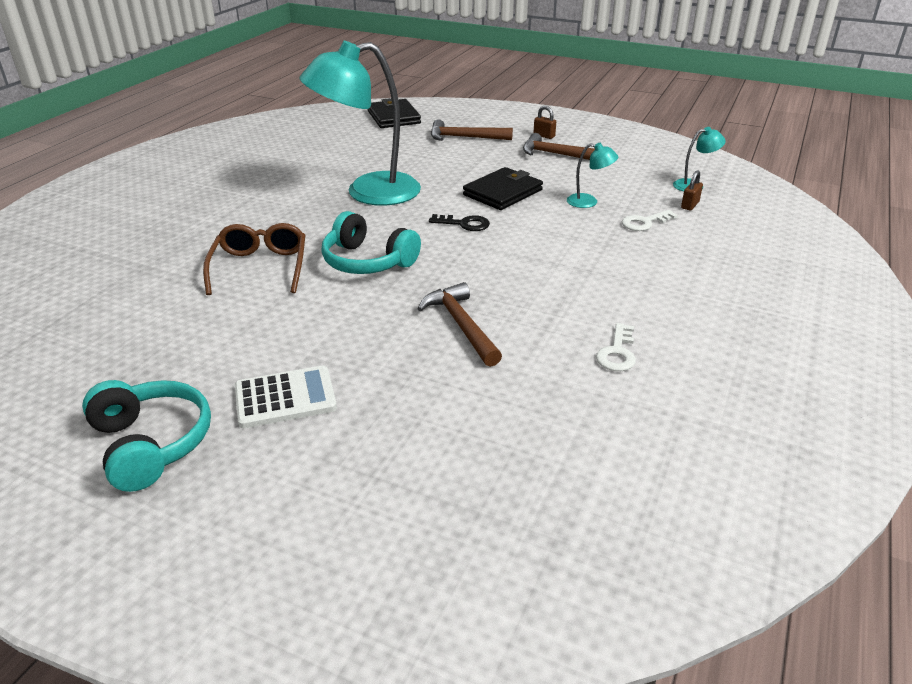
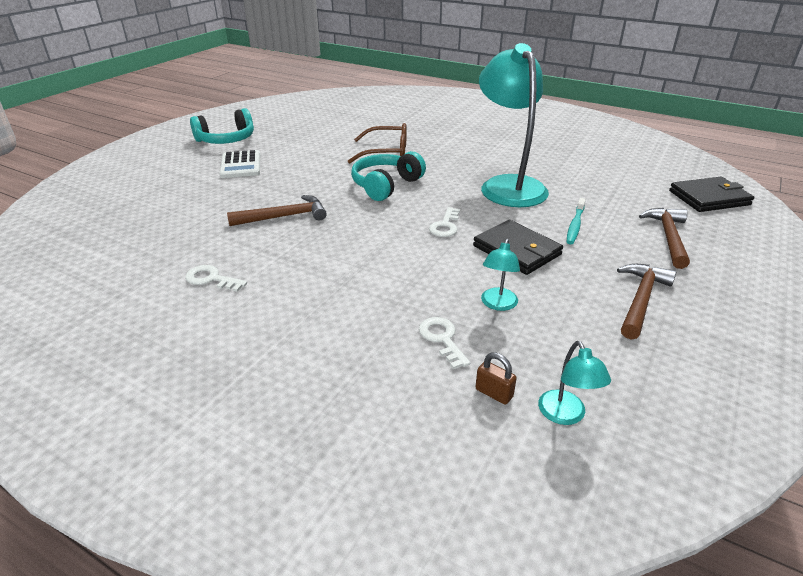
camera: 95 degrees right, 0 degrees up
black key [429,214,490,231] -> white key [429,207,460,237]
brown padlock [533,106,556,139] -> none
none -> turquoise toothbrush [566,198,586,244]

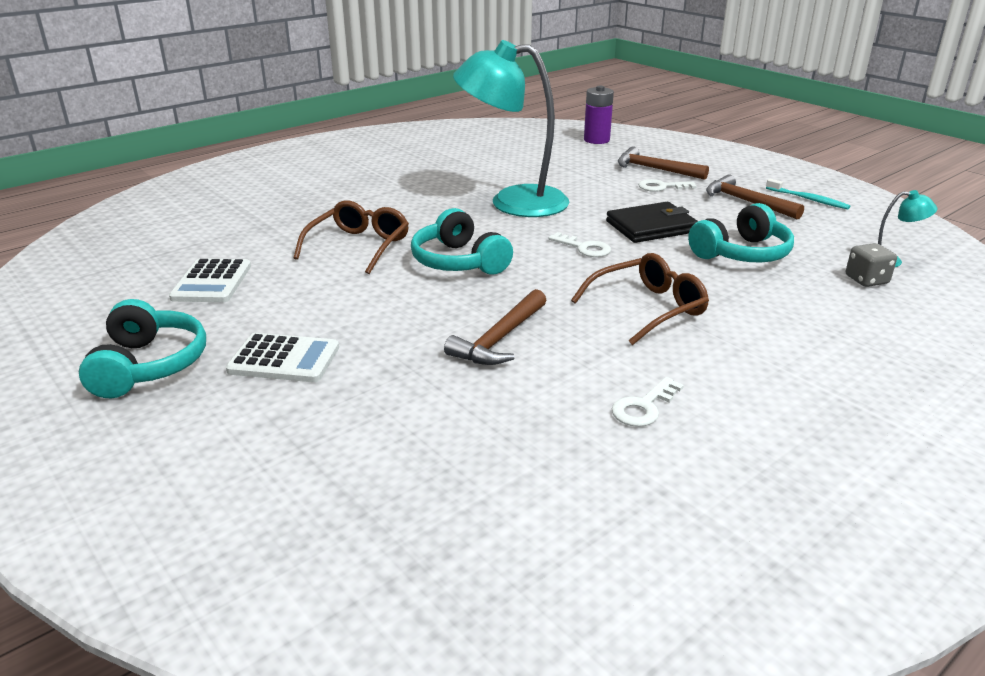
camera: 70 degrees left, 5 degrees down
brown hammer [227,195,327,226] -> brown hammer turned 150 degrees counterclockwise [444,289,547,365]
white key [419,317,470,369] -> white key moved to [638,179,697,192]
brown padlock [475,352,517,405] -> grey dice [846,243,897,287]
turquoise lamp [481,239,520,311] -> turquoise headphones [688,203,794,262]
turquoise toothbrush [566,198,586,244] -> turquoise toothbrush moved to [766,179,850,209]
black wallet [669,177,754,212] -> purple battery [584,86,614,144]
none -> white calculator [169,258,251,302]
none -> brown glasses [571,253,709,345]

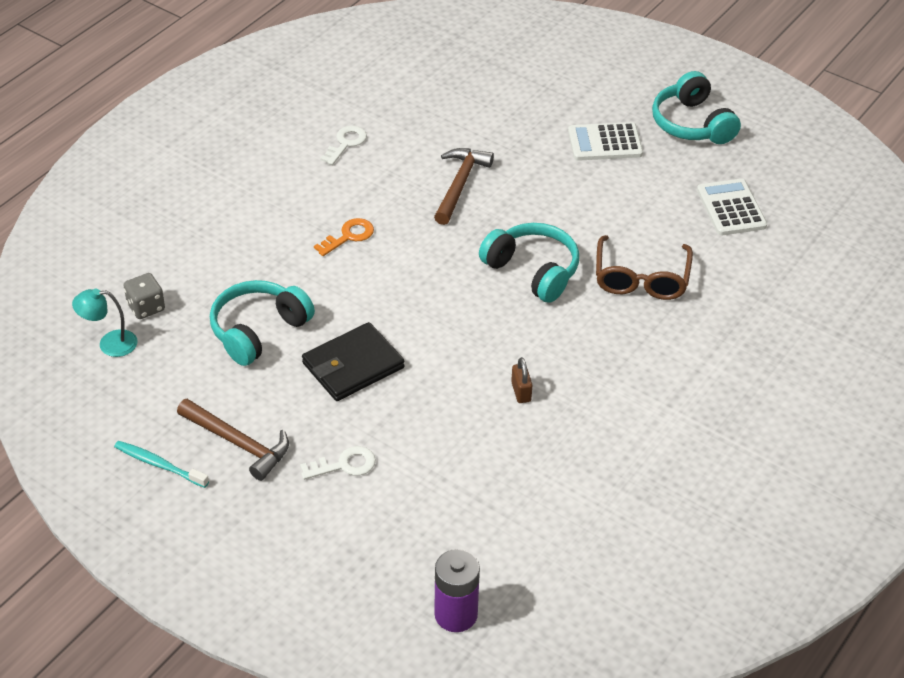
camera: 165 degrees right, 15 degrees up
turquoise lamp [453,40,569,217] -> brown padlock [511,357,532,403]
white key [548,232,611,257] -> none
brown glasses [571,253,709,345] -> orange key [314,218,374,256]
brown hammer [618,147,709,180] -> none

